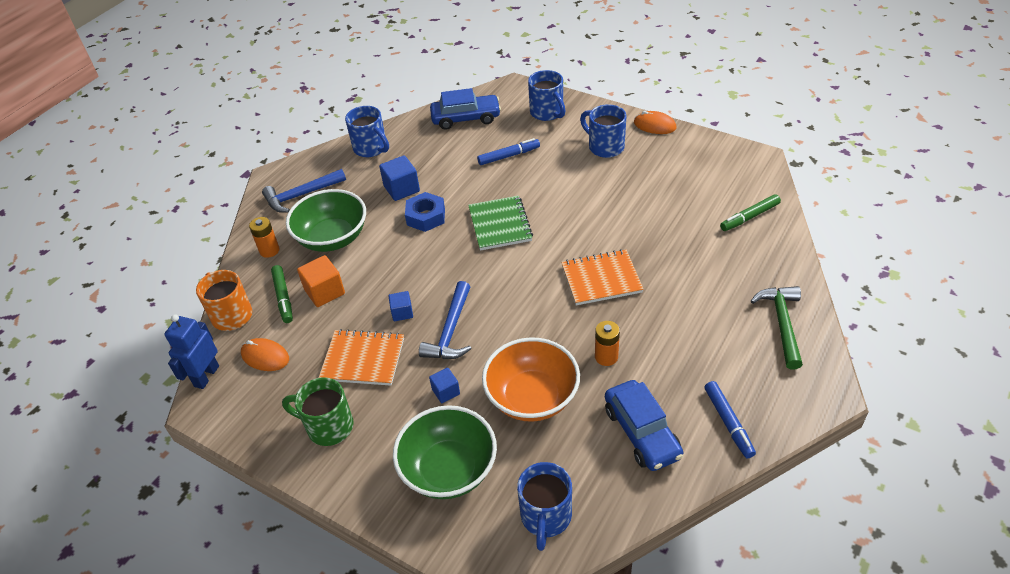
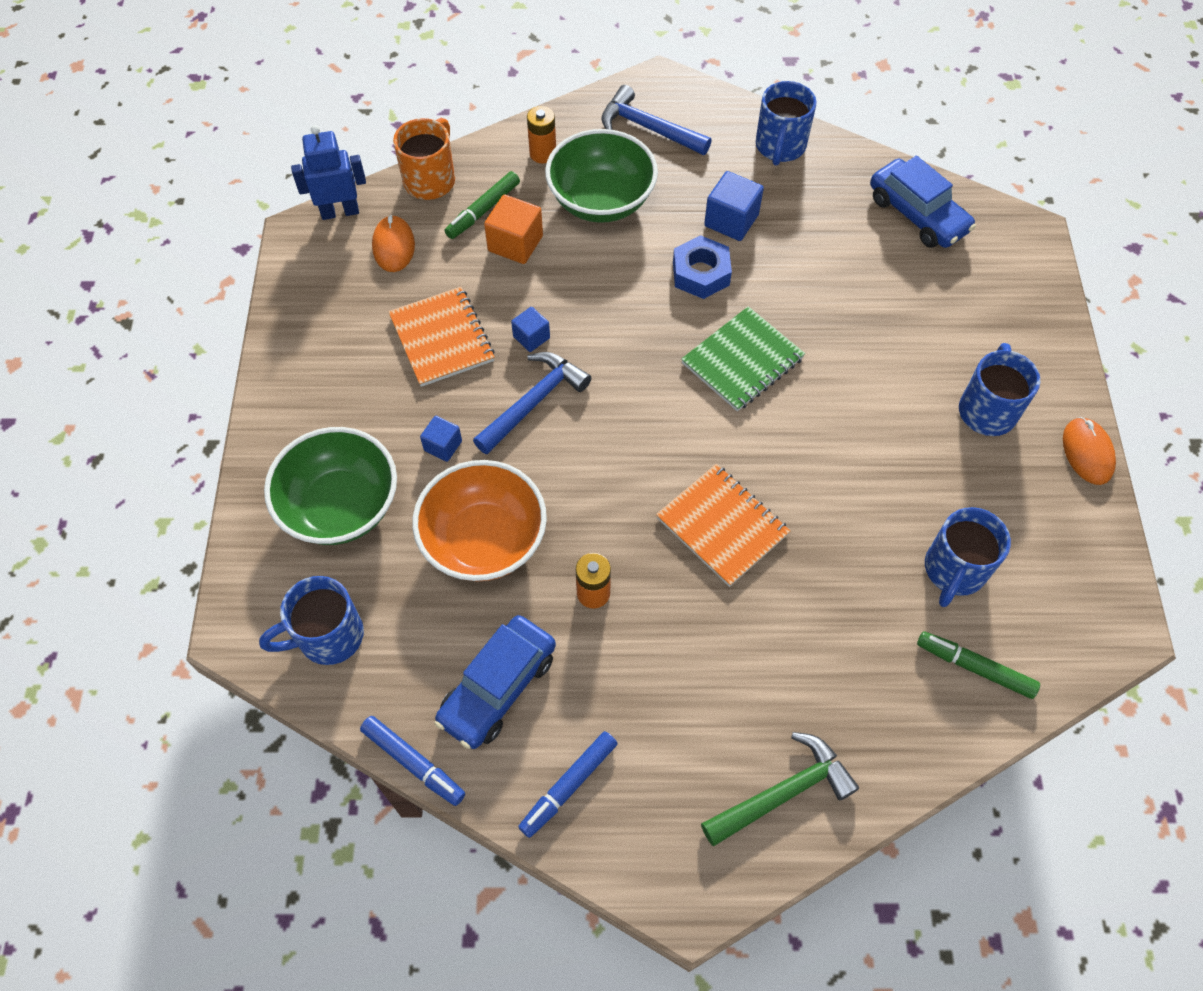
camera: 55 degrees right, 15 degrees up
green mug [282,377,354,446] -> none
blue hammer [419,281,472,359] -> blue hammer turned 150 degrees clockwise [473,352,591,454]
blue marker [477,138,540,165] -> blue marker moved to [360,716,465,806]
blue mug [528,70,566,121] -> blue mug moved to [925,507,1011,607]

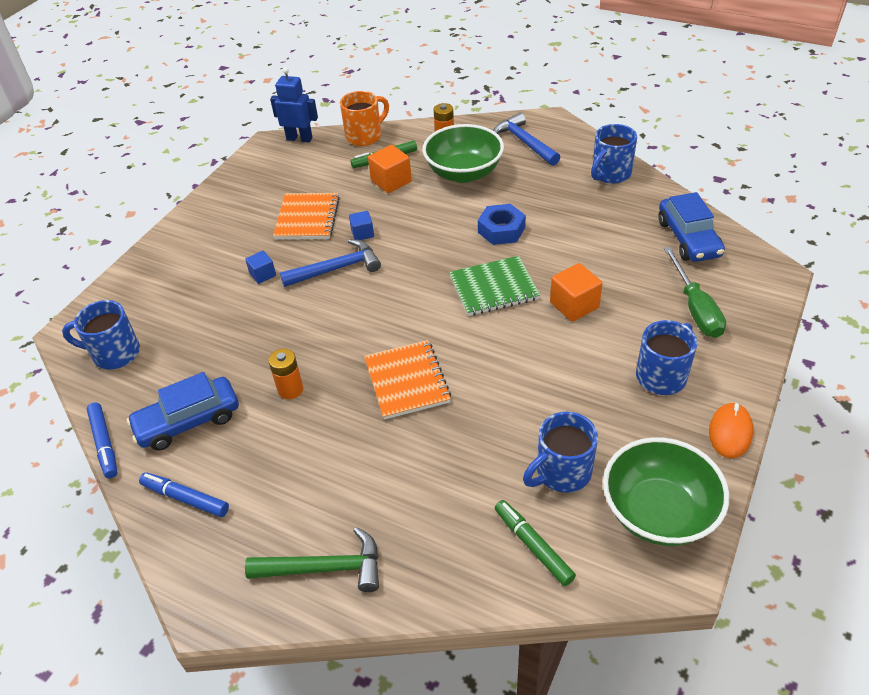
camera: 30 degrees right, 15 degrees down
green bowl [264,427,397,545] -> green bowl moved to [603,437,729,546]
orange mouse [372,215,415,272] -> none
orange bowl [412,460,547,581] -> none
blue marker [518,731,618,838] -> blue marker turned 45 degrees clockwise [139,472,229,517]
blue cube [704,171,764,241] -> none
none -> orange cube [550,263,603,322]
none -> green screwdriver [664,247,726,338]

